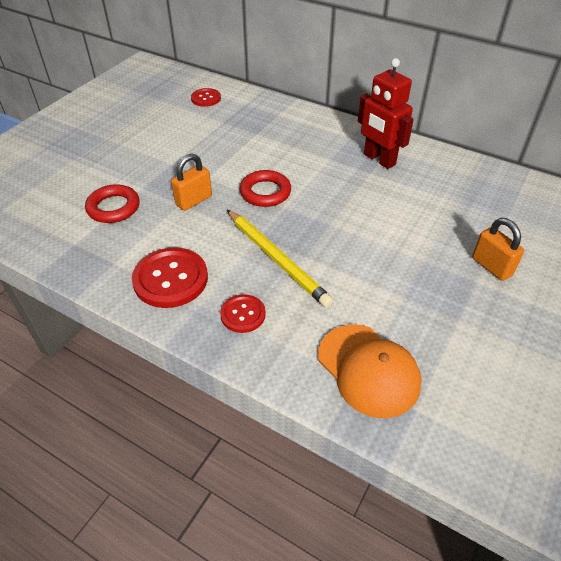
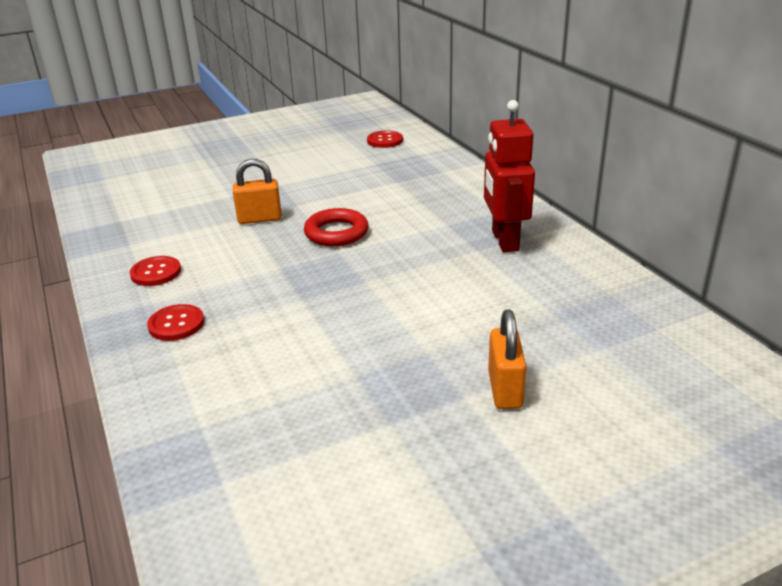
camera: 35 degrees right, 15 degrees down
red ring [85,184,139,223] -> none
red button [132,247,208,308] -> red button [130,256,181,286], size x0.57
yellow pencil [227,210,333,307] -> none
orange cap [318,324,422,418] -> none

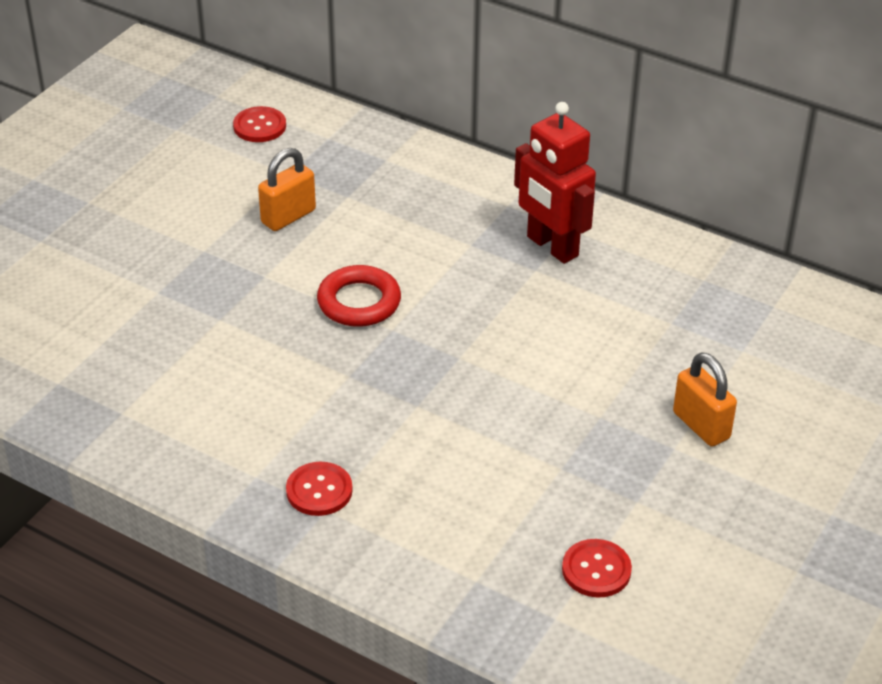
camera: 35 degrees left, 10 degrees up
red button [130,256,181,286] -> red button moved to [562,539,632,598]
orange padlock [233,159,282,224] -> orange padlock moved to [258,148,316,231]

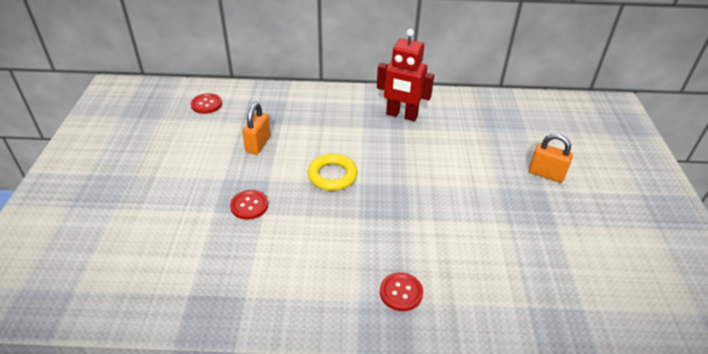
camera: 30 degrees left, 0 degrees up
red ring [317,265,401,327] -> yellow ring [308,154,358,191]
red button [562,539,632,598] -> red button moved to [230,190,268,220]

